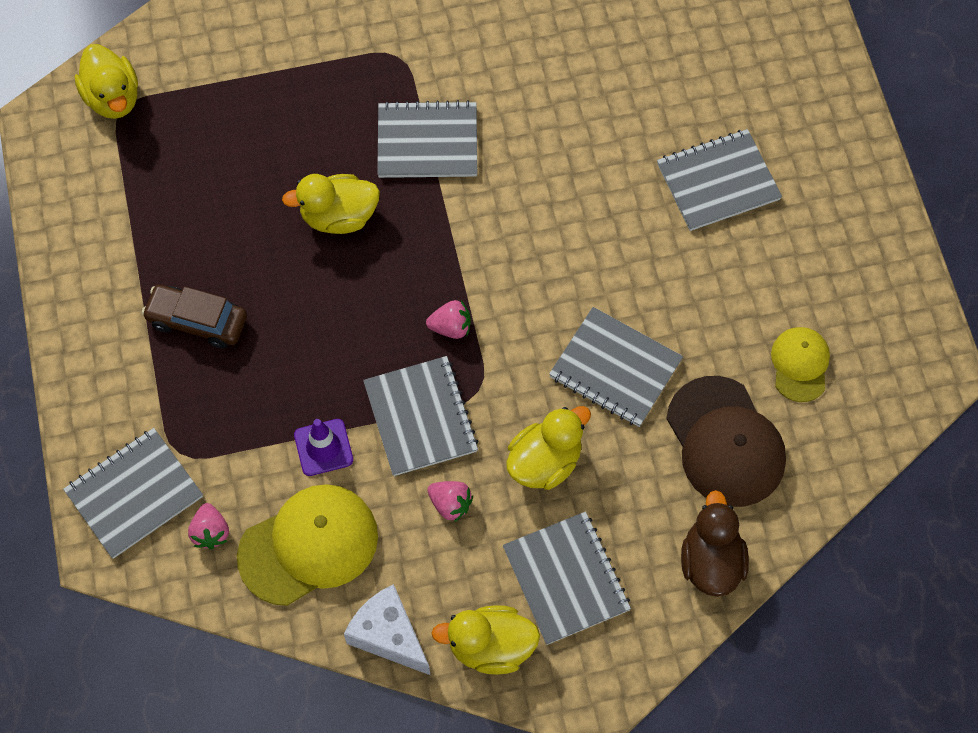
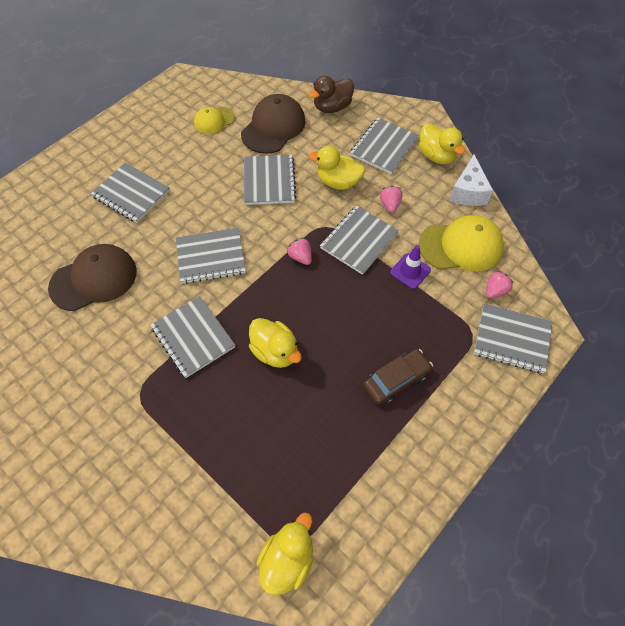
camera: 125 degrees left, 5 degrees down
brown car [142,285,247,348] -> brown car turned 105 degrees counterclockwise [363,349,433,405]
yellow cap [237,484,378,606] -> yellow cap turned 150 degrees clockwise [419,215,504,272]
none -> brown cap [48,244,137,311]
none -> grey notebook [176,228,246,284]

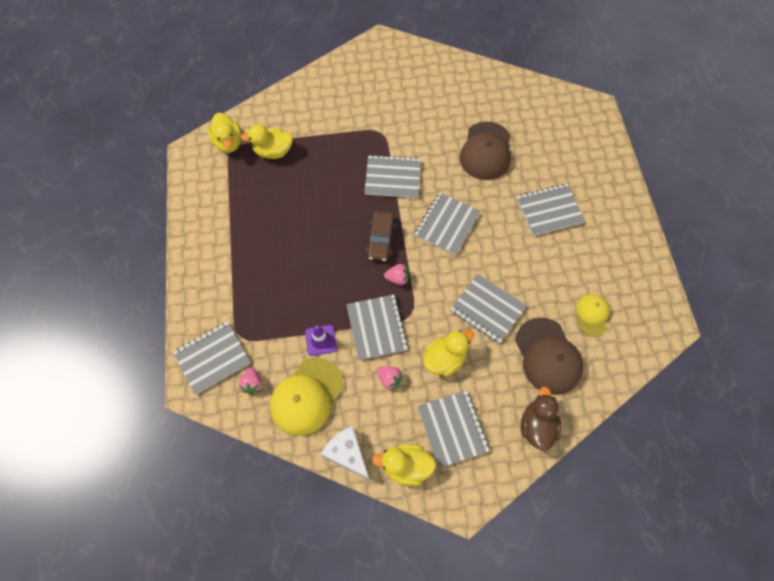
camera: 130 degrees right, 5 degrees up
yellow duck [249,318,302,368] -> yellow duck moved to [241,124,293,159]
brown car [363,349,433,405] -> brown car moved to [366,211,396,261]

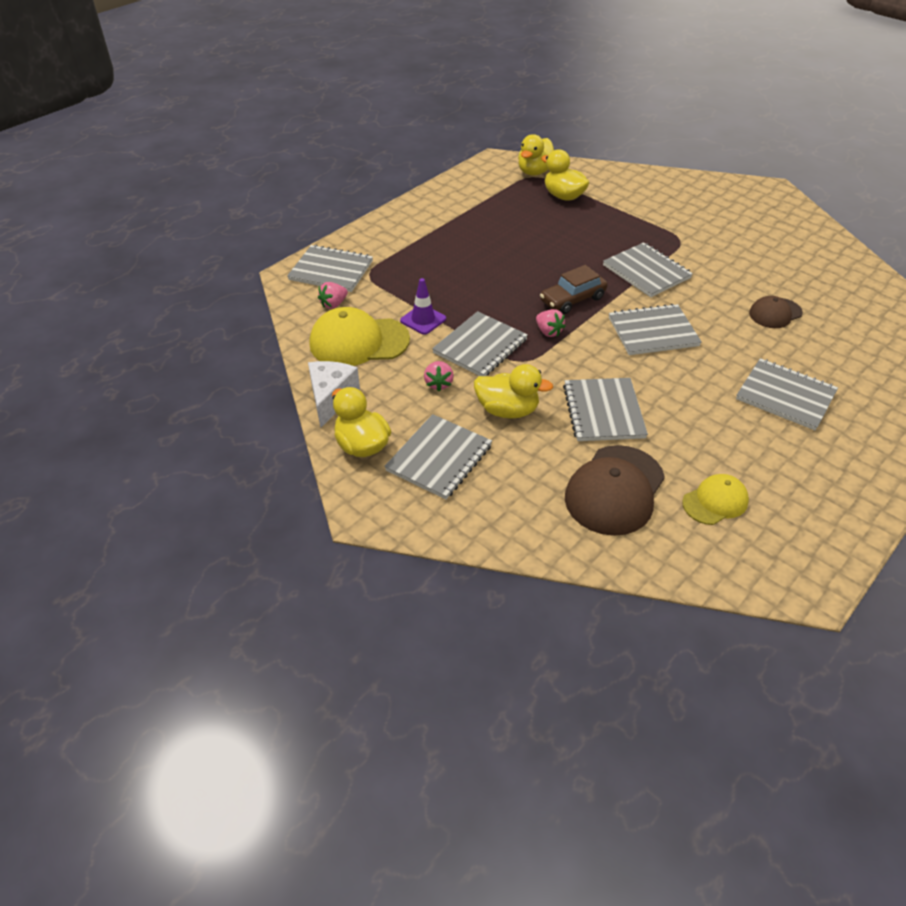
camera: 50 degrees right, 20 degrees down
brown cap [460,121,511,180] -> brown cap [749,296,803,328], size x0.58
brown duck [521,386,562,451] -> none

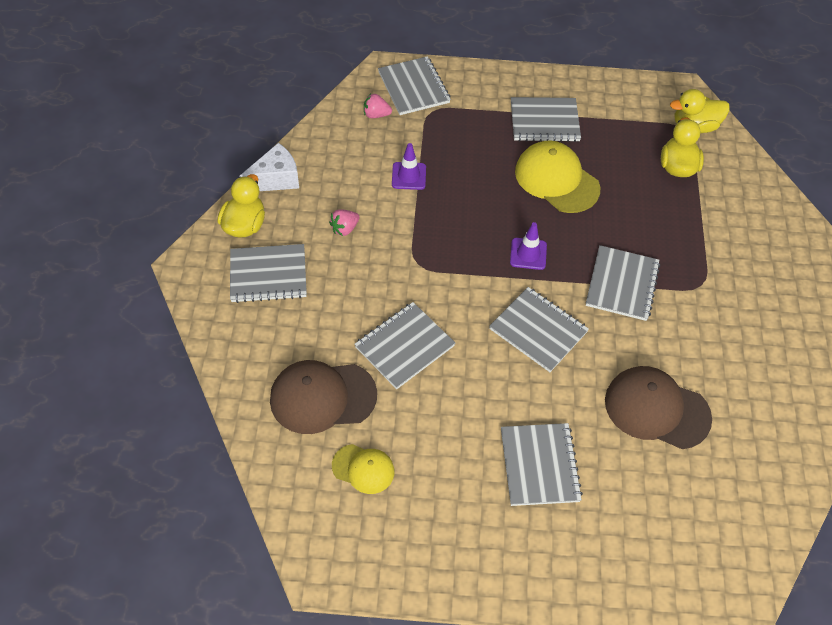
camera: 50 degrees right, 10 degrees up
yellow cap [310,307,410,366] -> yellow cap moved to [515,140,601,213]
grey notebook [432,311,528,376] -> grey notebook moved to [511,97,581,142]
yellow duck [474,364,553,419] -> none
pink strawberry [536,309,566,337] -> none
brown car [540,265,608,314] -> purple traffic cone [510,222,547,270]
brown cap [749,296,803,328] -> brown cap [605,366,712,449], size x1.74

